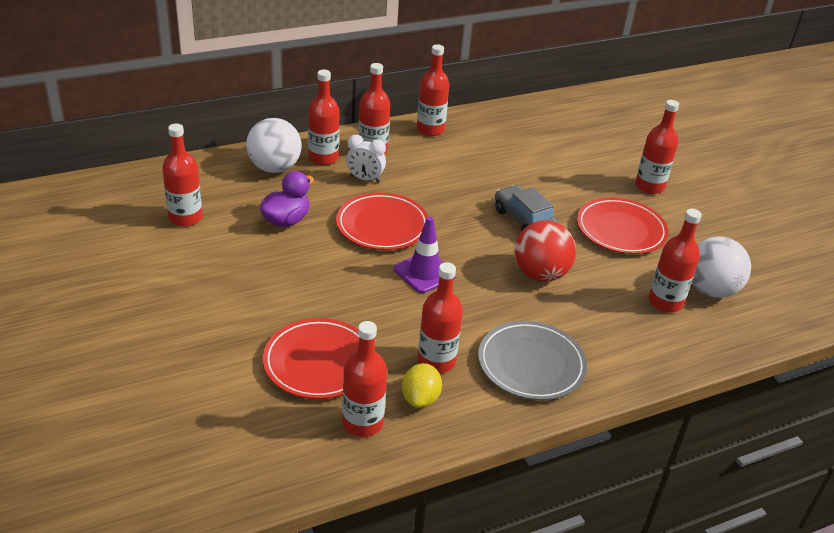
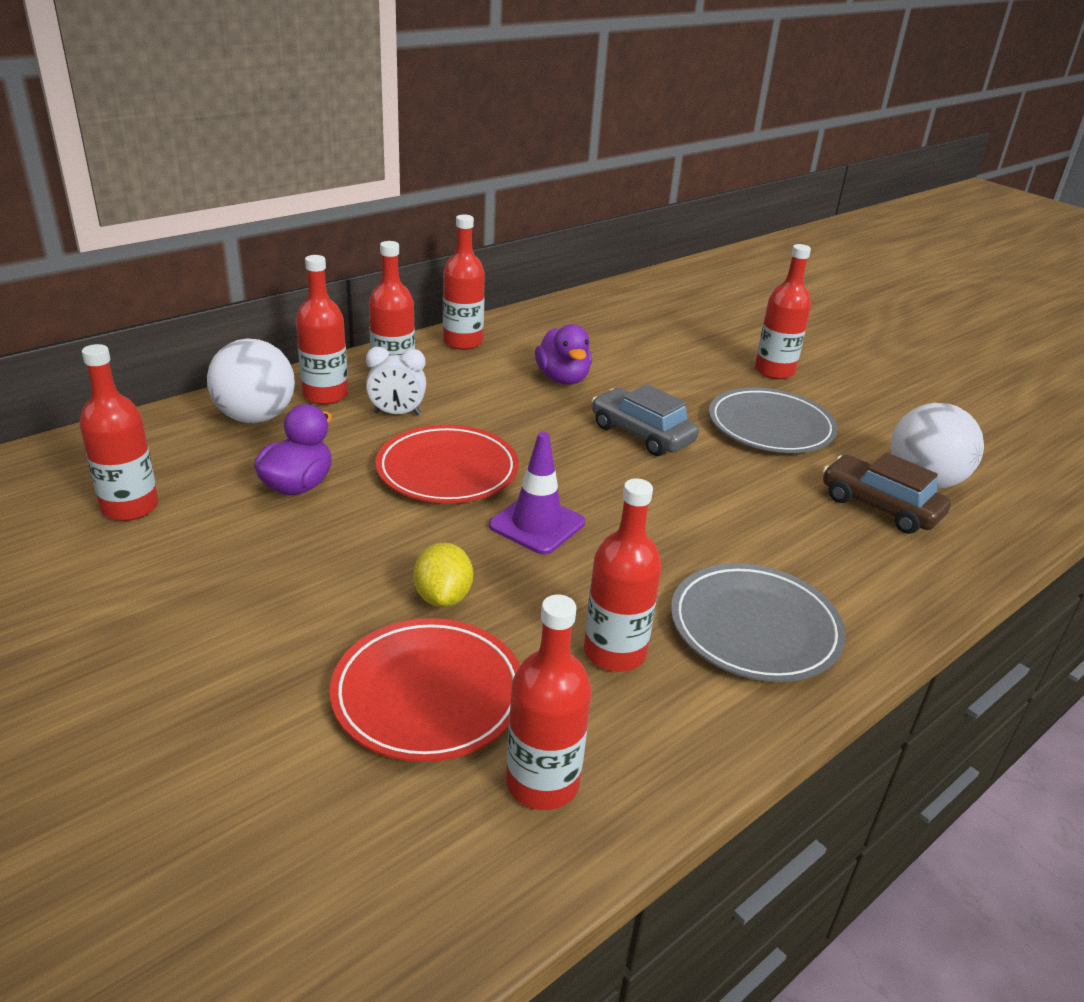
camera: 15 degrees left, 5 degrees down
yellow lemon [402,363,442,408] -> yellow lemon moved to [413,542,473,607]
red ball [514,220,576,282] -> none
red plate [577,197,669,254] -> grey plate [709,388,838,453]
red bottle [649,209,702,312] -> brown car [823,453,951,534]
none -> purple duck [535,324,592,385]

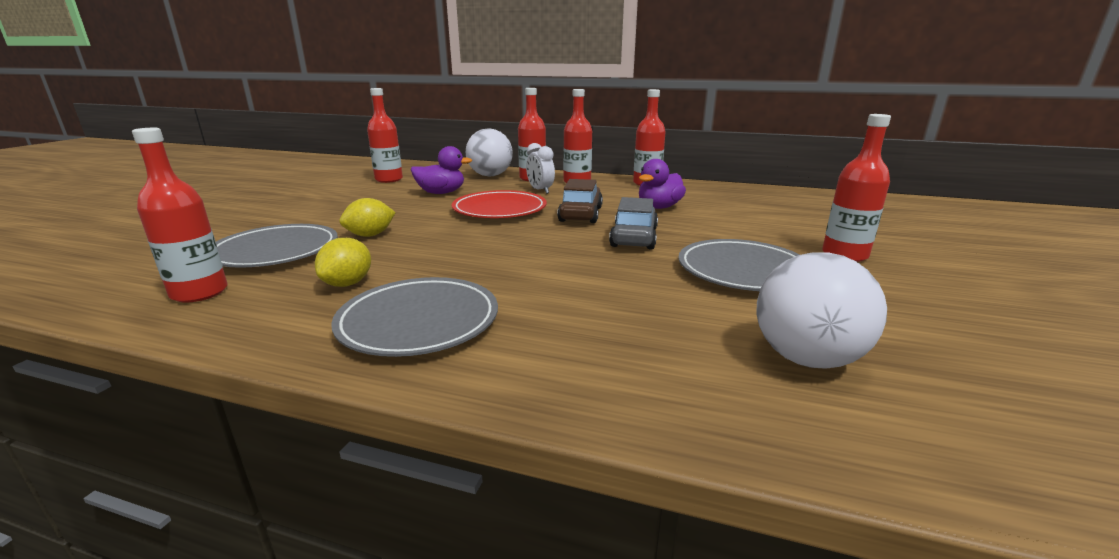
camera: 60 degrees right, 10 degrees down
red plate [330,618,520,762] -> grey plate [216,224,338,268]
purple traffic cone [489,432,585,555] -> none
red bottle [584,478,662,672] -> yellow lemon [315,238,371,287]
brown car [823,453,951,534] -> brown car moved to [557,179,603,223]

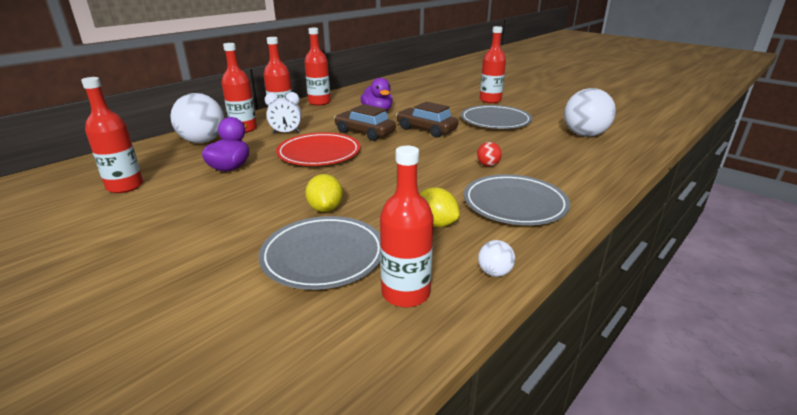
camera: 65 degrees left, 5 degrees up
grey car [609,197,658,250] -> brown car [396,101,458,138]
none -> red ball [477,142,502,166]
none -> white ball [478,240,515,277]

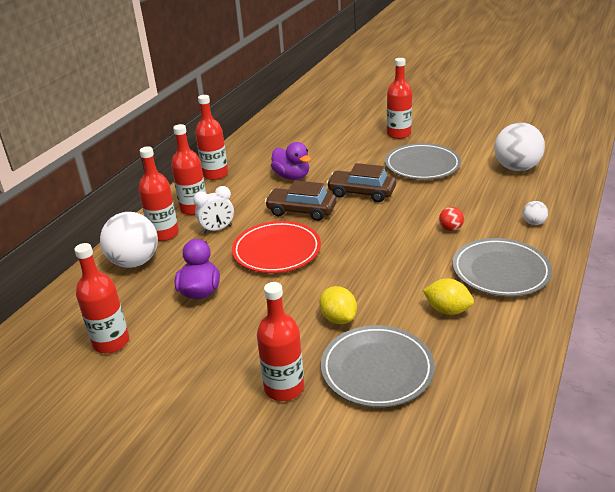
camera: 15 degrees left, 5 degrees up
red bottle [380,146,433,307] -> red bottle moved to [257,282,304,401]
white ball [478,240,515,277] -> white ball moved to [523,201,548,225]

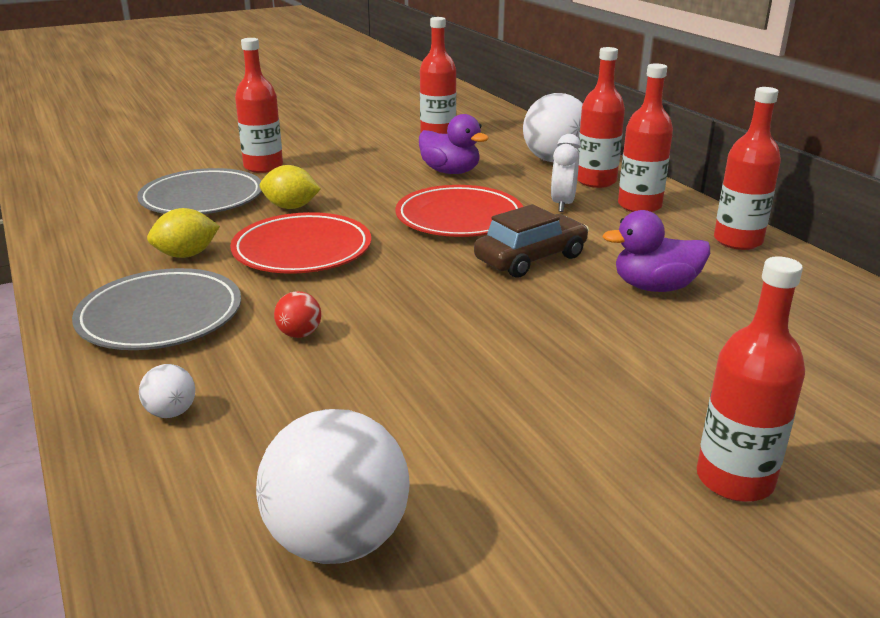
camera: 125 degrees right, 5 degrees down
brown car [326,163,396,202] -> none
grey plate [385,143,461,180] -> none
none -> red plate [230,212,371,274]

